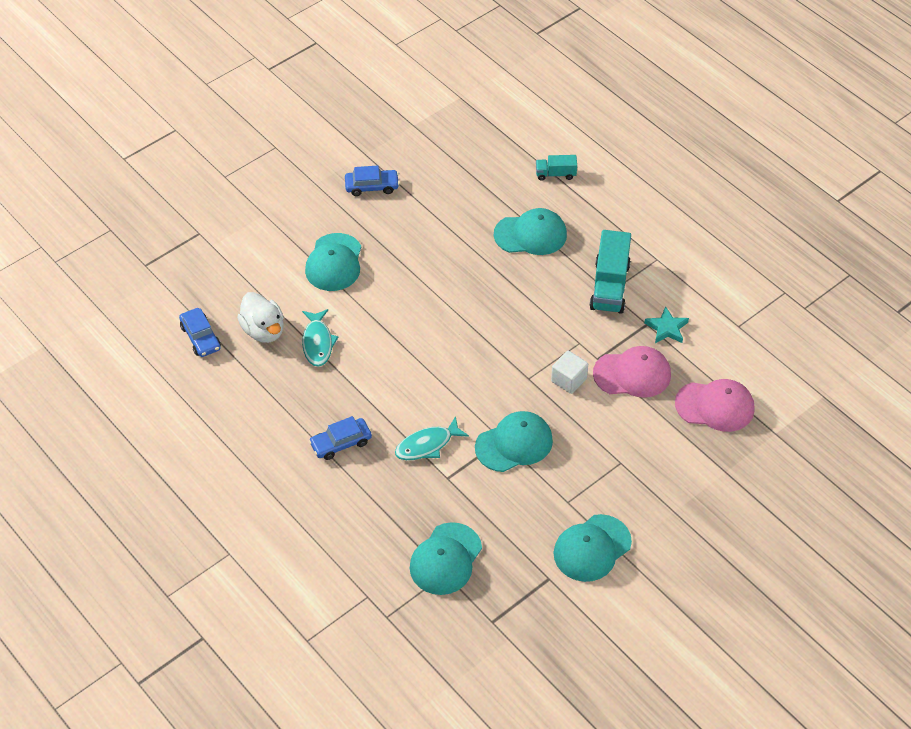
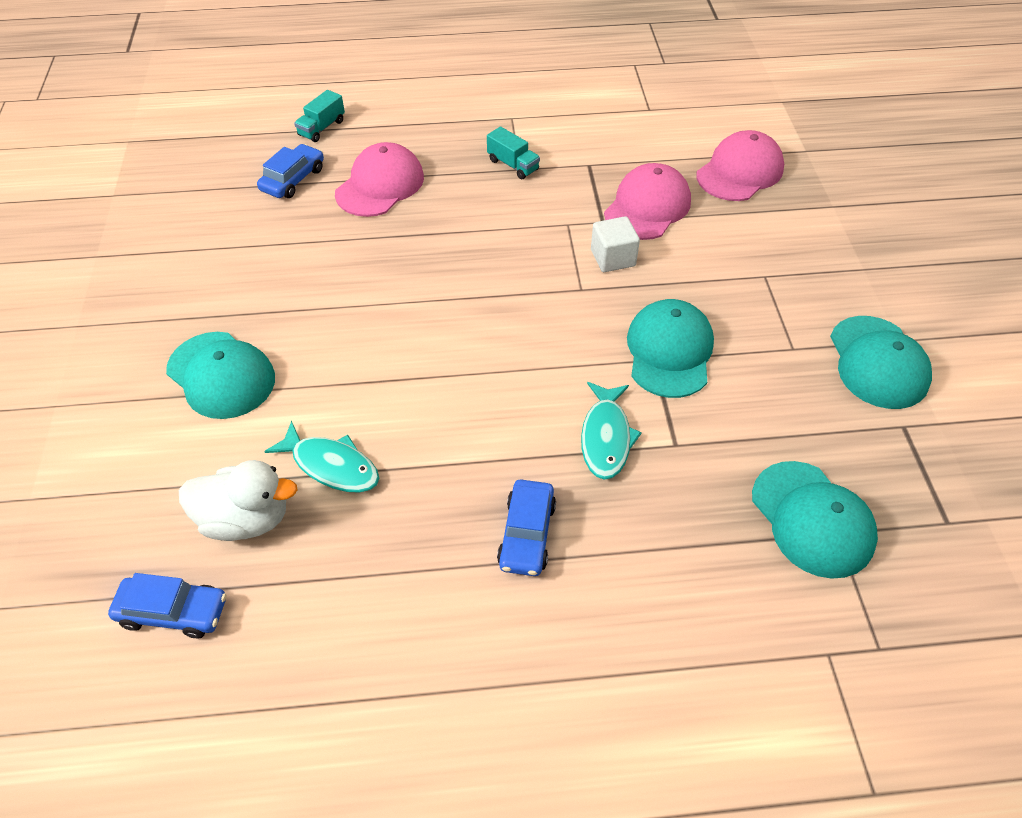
camera: 55 degrees left, 0 degrees up
blue car [345,166,400,196] -> blue car moved to [257,144,324,198]
turquoise cap [494,208,567,255] -> pink cap [335,142,424,217]
turquoise truck [589,230,631,314] -> turquoise truck [487,126,540,179], size x0.53
turquoise star [644,306,689,343] -> none

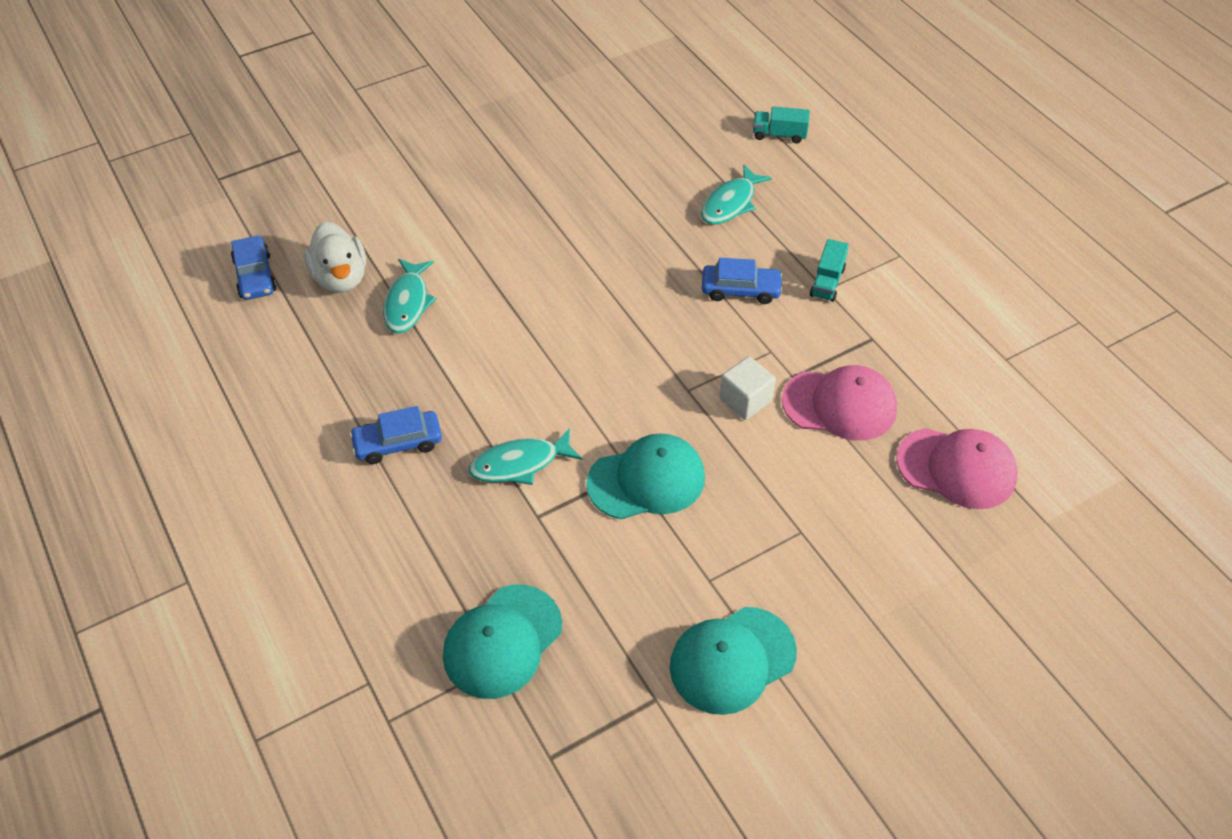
camera: 65 degrees right, 0 degrees up
turquoise cap [166,332,275,419] -> none
blue car [257,144,324,198] -> blue car moved to [702,258,783,304]
pink cap [335,142,424,217] -> turquoise fish [701,165,772,225]

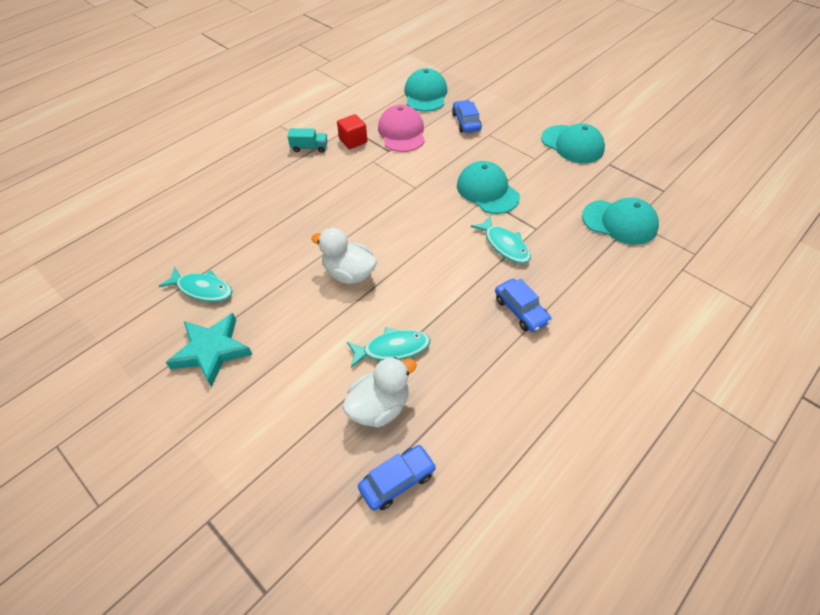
camera: 105 degrees left, 0 degrees up
turquoise fish [701,165,772,225] -> turquoise fish moved to [159,267,233,302]
blue car [702,258,783,304] -> blue car moved to [452,100,482,133]
white cube [720,357,776,420] -> none
turquoise truck [753,106,810,143] -> none
pink cap [896,428,1018,509] -> turquoise cap [404,68,447,112]
none -> turquoise star [166,313,253,387]
none -> white duck [311,228,377,284]
none -> red cube [337,114,367,149]

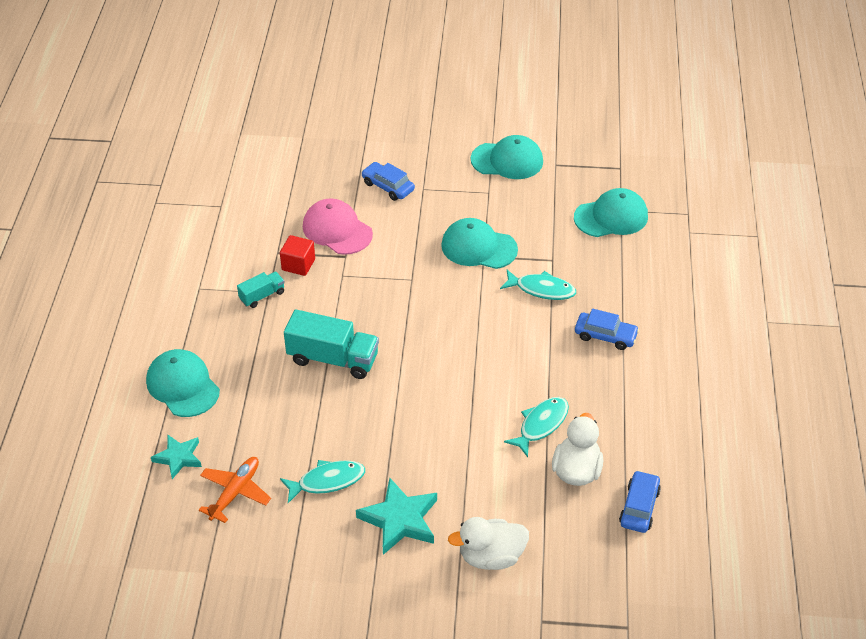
camera: 40 degrees left, 5 degrees down
white duck [311,228,377,284] -> white duck moved to [448,517,529,570]
turquoise cap [404,68,447,112] -> turquoise cap moved to [146,349,220,417]
none -> turquoise star [151,435,202,479]
none -> orange plane [199,457,271,523]
none -> turquoise truck [284,309,379,379]

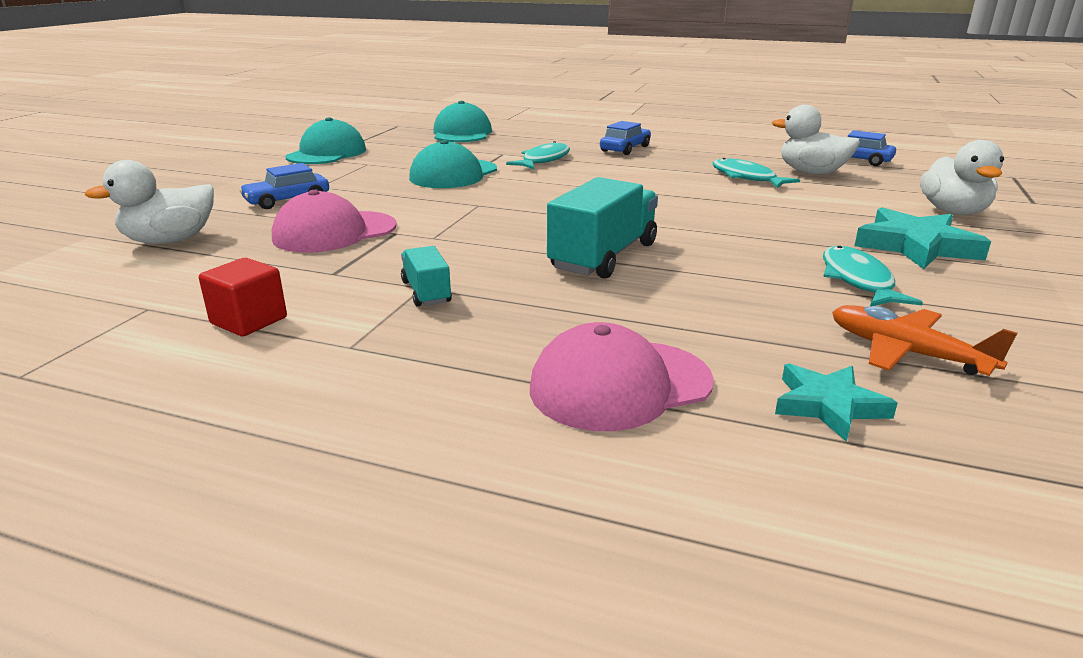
camera: 75 degrees left, 20 degrees down
turquoise cap [146,349,220,417] -> pink cap [530,322,714,431]
red cube [280,235,315,276] -> red cube moved to [199,258,287,336]
none -> white duck [84,160,214,244]

